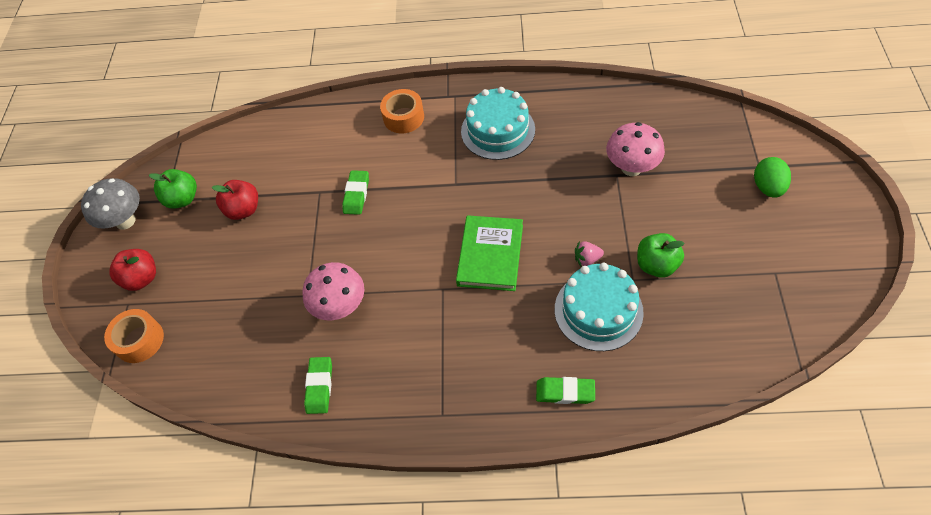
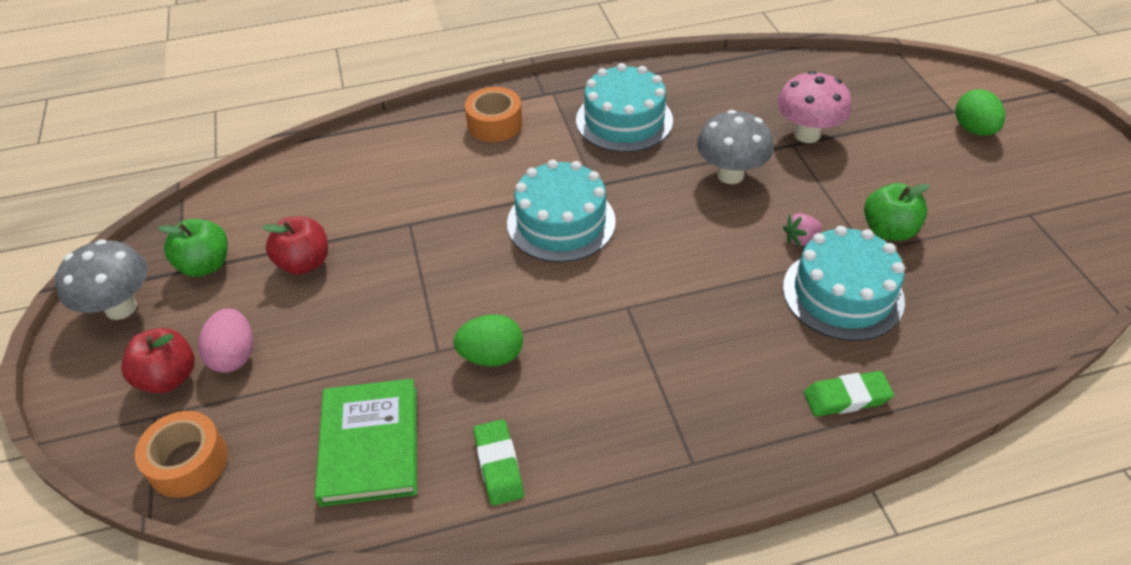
camera: 20 degrees left, 10 degrees down
pink mushroom [302,262,364,320] -> green egg [453,314,523,366]
green eraser [342,170,369,215] -> none
green book [456,215,523,291] -> green book moved to [315,379,417,507]
none -> pink egg [198,308,253,373]
none -> turquoise cake [507,160,616,262]
none -> grey mushroom [697,110,774,184]

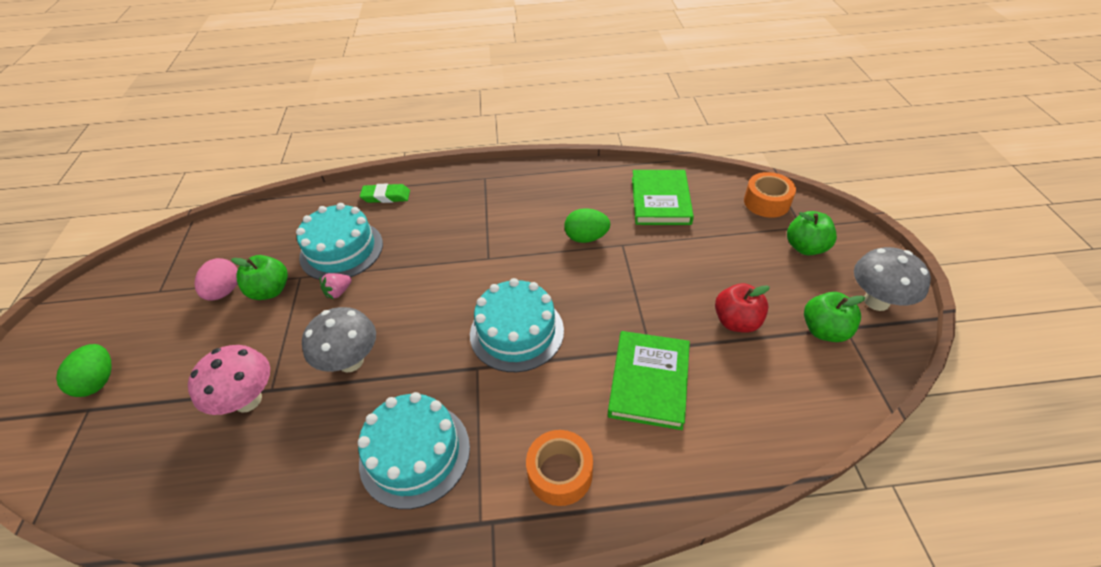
camera: 170 degrees left, 0 degrees up
red apple [121,328,195,393] -> green apple [787,211,837,255]
pink egg [198,308,253,373] -> pink egg moved to [194,258,238,301]
green eraser [473,419,524,506] -> none
pink strawberry [783,213,822,247] -> pink strawberry turned 150 degrees clockwise [320,273,352,299]
none -> green book [608,331,690,430]

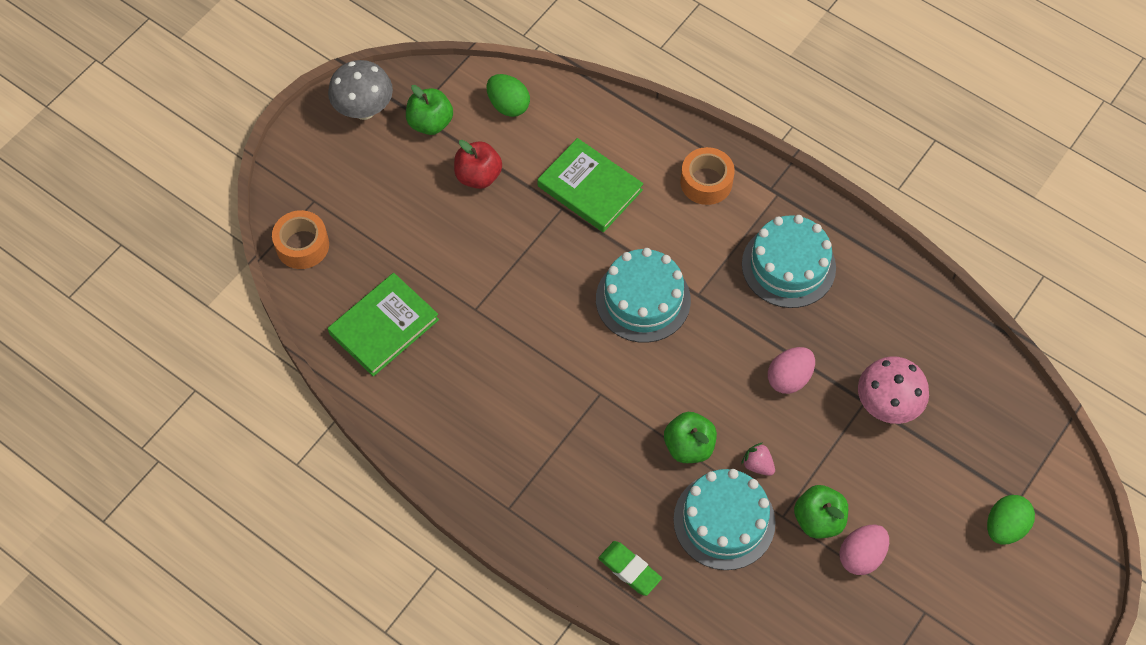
camera: 140 degrees left, 15 degrees up
grey mushroom [302,307,376,372] -> pink egg [768,347,815,394]
pink strawberry [320,273,352,299] -> pink strawberry turned 135 degrees counterclockwise [741,442,775,476]
green egg [564,208,610,243] -> green egg moved to [487,74,530,117]
green book [608,331,690,430] -> green book turned 75 degrees clockwise [537,138,643,232]
green apple [787,211,837,255] -> green apple moved to [664,412,717,463]

